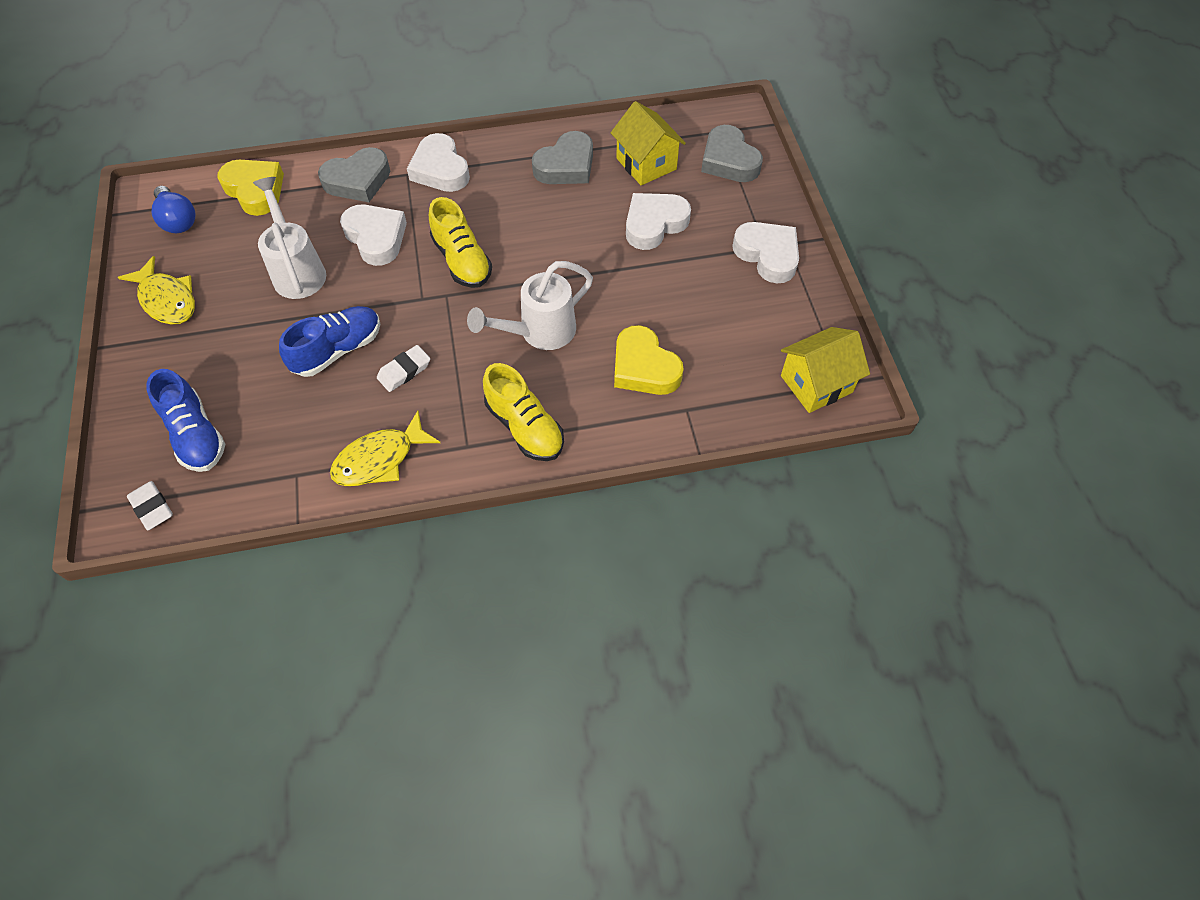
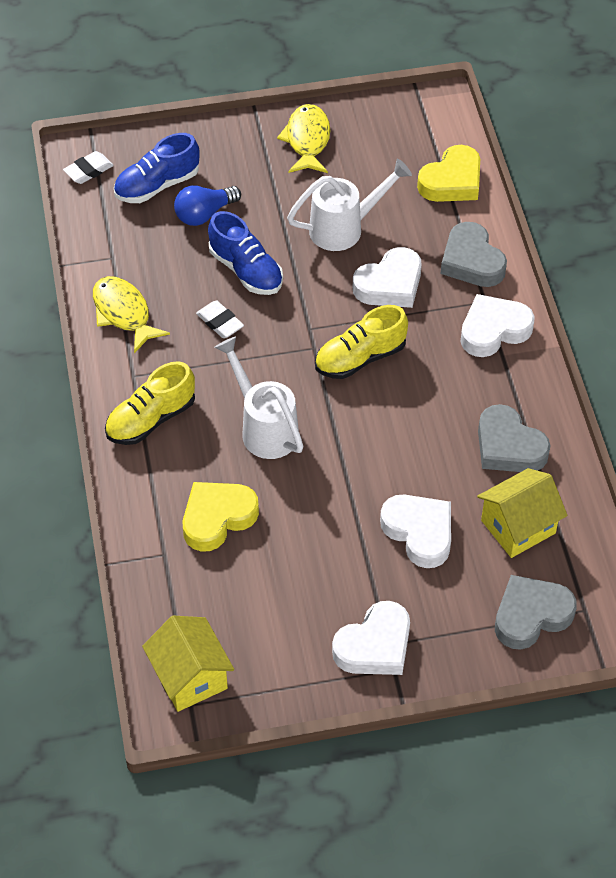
camera: 90 degrees right, 5 degrees down
yellow fish [118,256,195,325] -> yellow fish turned 135 degrees clockwise [277,104,330,173]
blue light bulb [152,186,196,233] -> blue light bulb moved to [174,185,241,226]

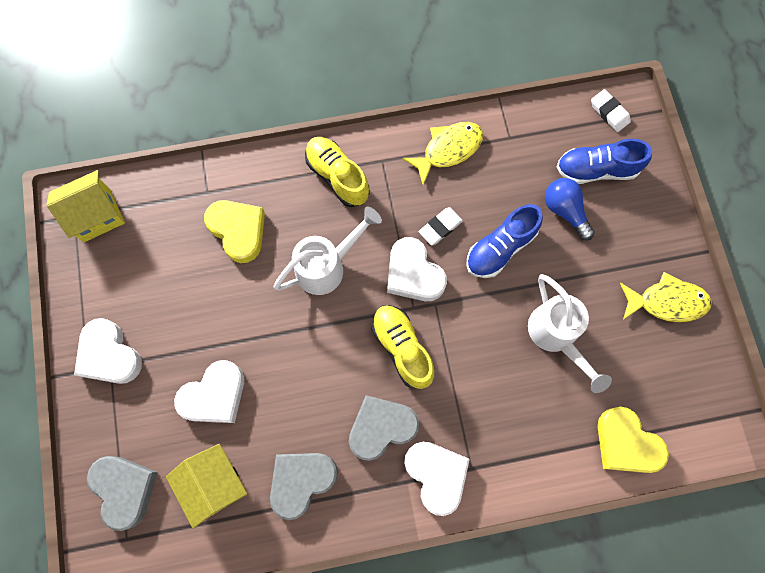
camera: 90 degrees right, 20 degrees up
blue shoe [114,133,200,203] -> blue shoe turned 60 degrees counterclockwise [557,139,652,184]
white heart [353,247,422,308] -> white heart moved to [387,237,447,301]
grey heart [441,222,507,287] -> grey heart moved to [349,395,419,461]

